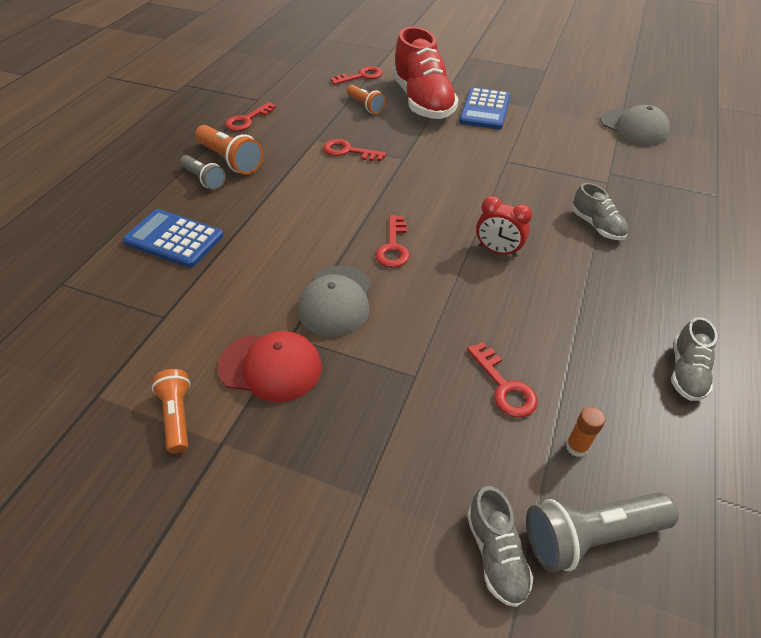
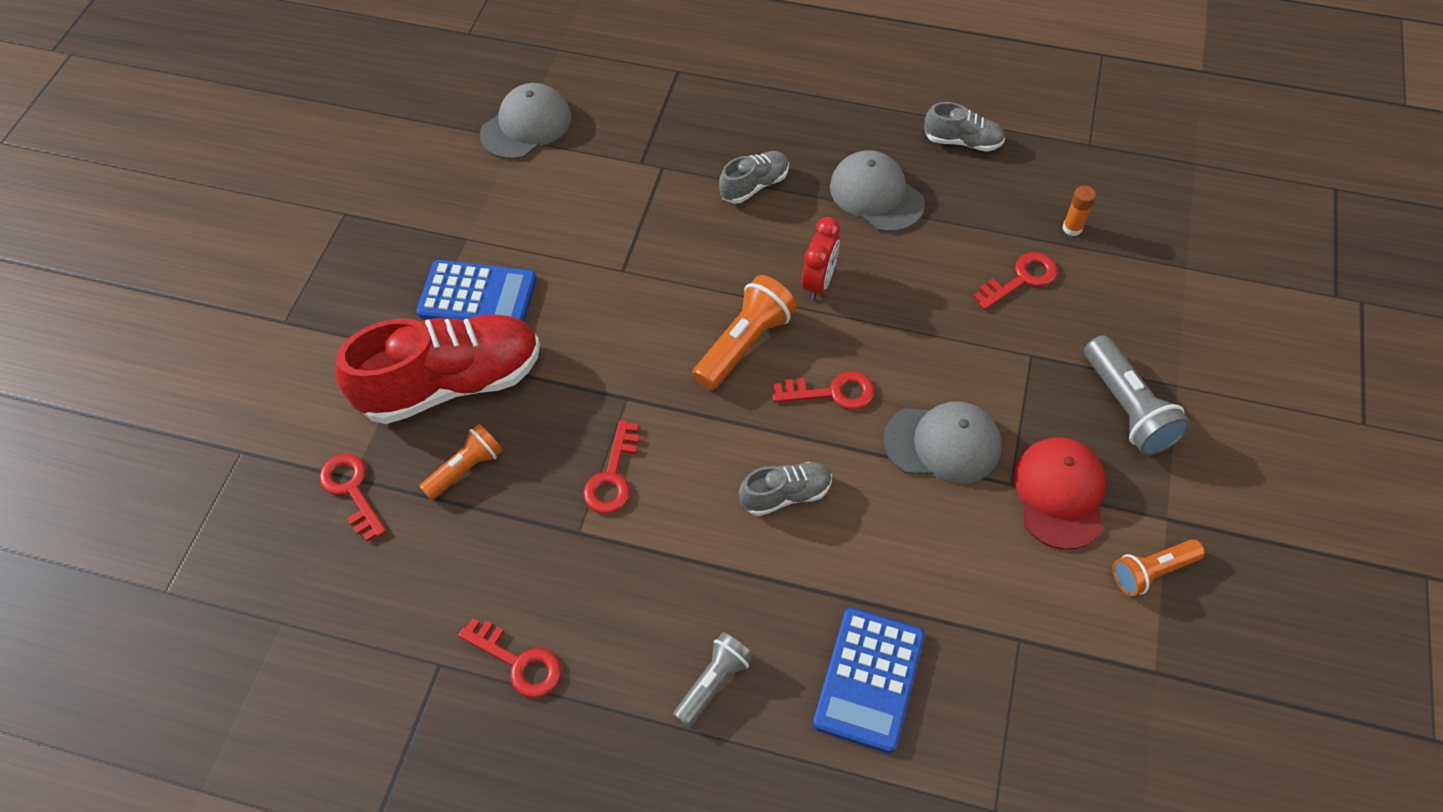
camera: 95 degrees left, 10 degrees up
orange flashlight [195,125,263,175] -> orange flashlight moved to [692,275,797,390]
grey shoe [467,486,534,607] -> grey shoe moved to [739,462,832,516]
grey flashlight [526,492,679,572] -> grey flashlight moved to [1084,335,1191,455]
none -> grey cap [830,150,925,232]

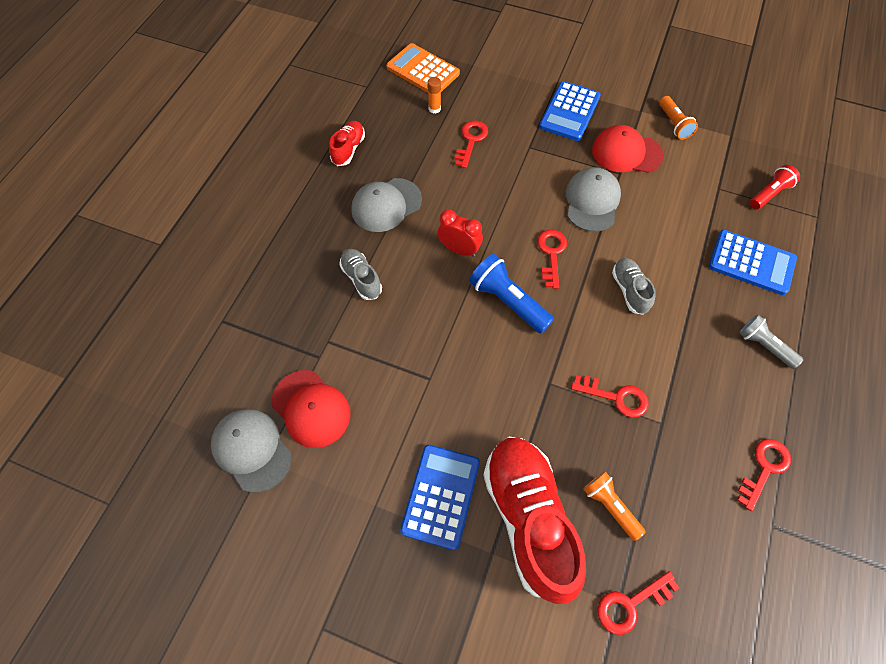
camera: 85 degrees left, 5 degrees up
orange flashlight [692,275,797,390] -> blue flashlight [469,254,554,333]
grey shoe [924,102,1005,152] -> red shoe [329,121,365,166]
red key [973,252,1058,310] -> red key turned 45 degrees clockwise [454,120,488,168]
grey flashlight [1084,335,1191,455] -> blue calculator [539,81,601,141]
none -> red cap [271,370,351,448]
none -> orange calculator [387,43,460,93]
none -> red flashlight [750,165,800,209]

